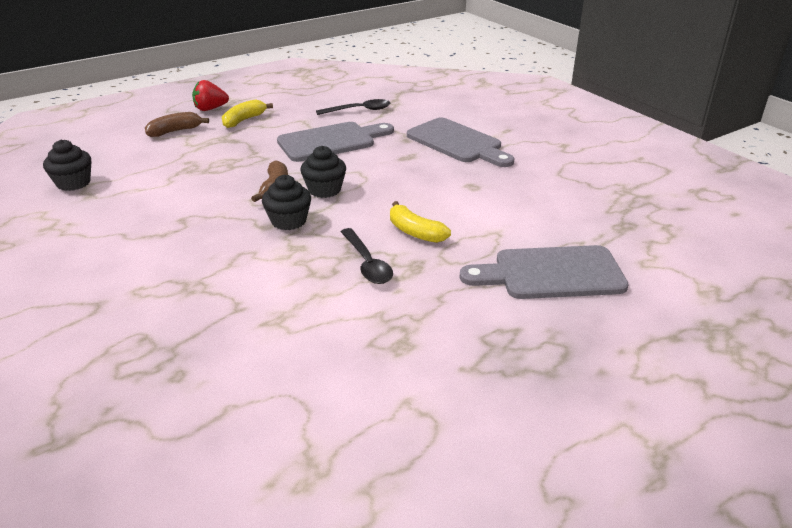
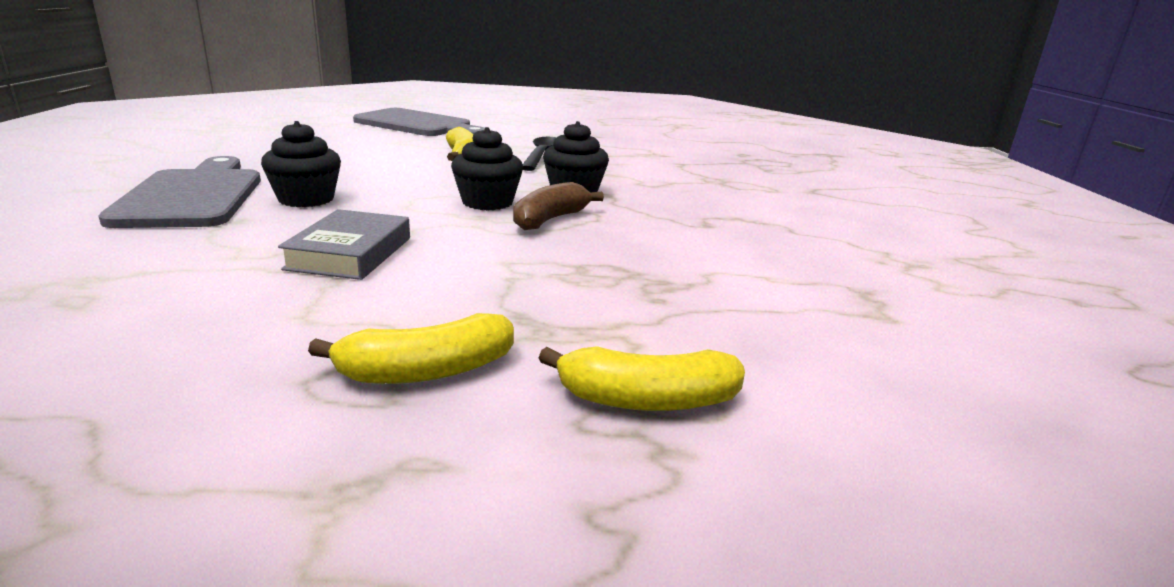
camera: 150 degrees left, 10 degrees down
black cupcake [43,140,92,191] -> black cupcake moved to [261,121,341,207]
brown banana [145,112,209,137] -> yellow banana [539,346,745,411]
red strawberry [192,80,229,111] -> none
grey cutting board [277,122,394,162] -> grey book [278,209,410,280]
black spoon [316,99,390,115] -> none

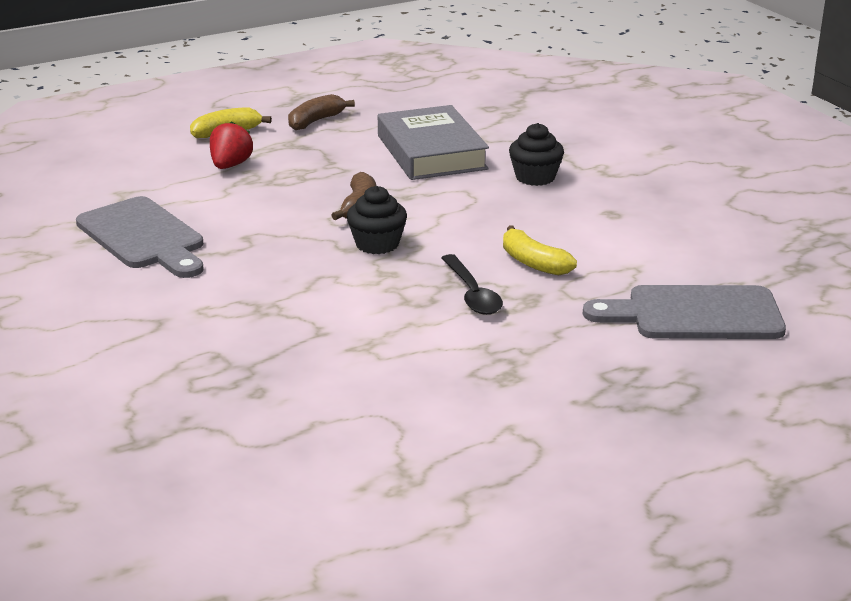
camera: 155 degrees right, 5 degrees up
grey cutting board [98,156,261,228] -> grey cutting board moved to [76,196,203,278]
grey book [278,209,410,280] -> grey book [378,105,489,180], size x1.67
yellow banana [308,313,514,384] -> brown banana [288,94,355,130]
black cupcake [451,127,523,210] -> none
none -> red strawberry [210,121,253,169]

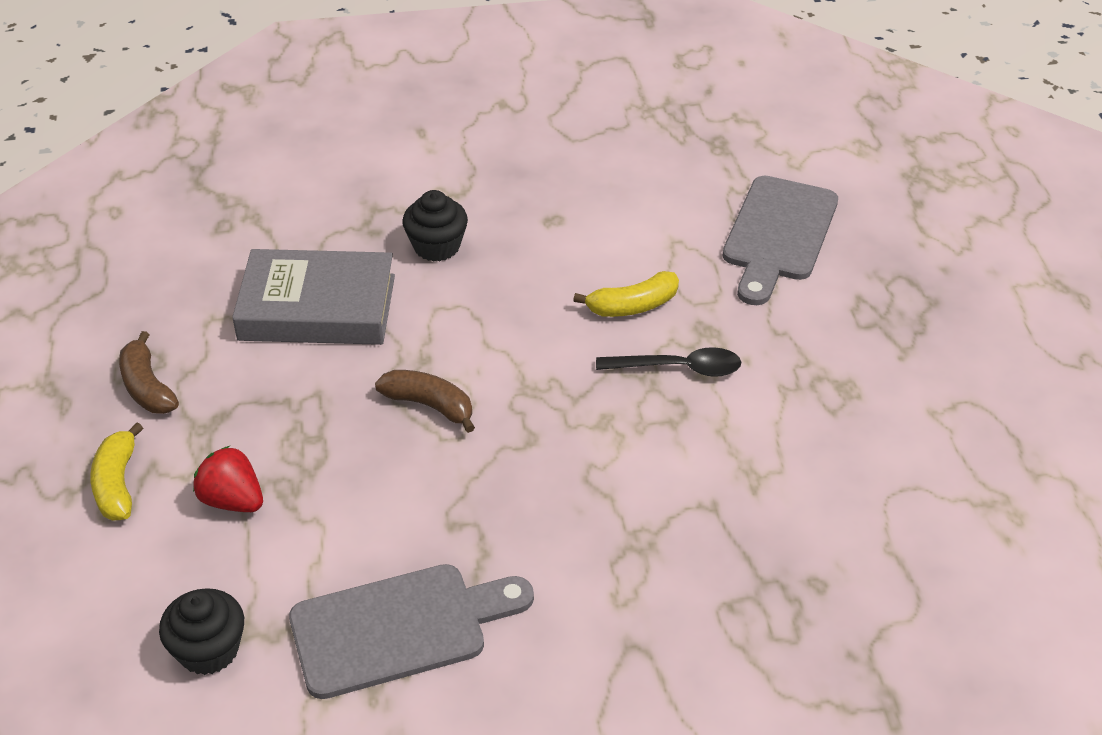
camera: 70 degrees left, 15 degrees up
black cupcake [347,186,407,254] -> black cupcake moved to [159,588,244,675]

